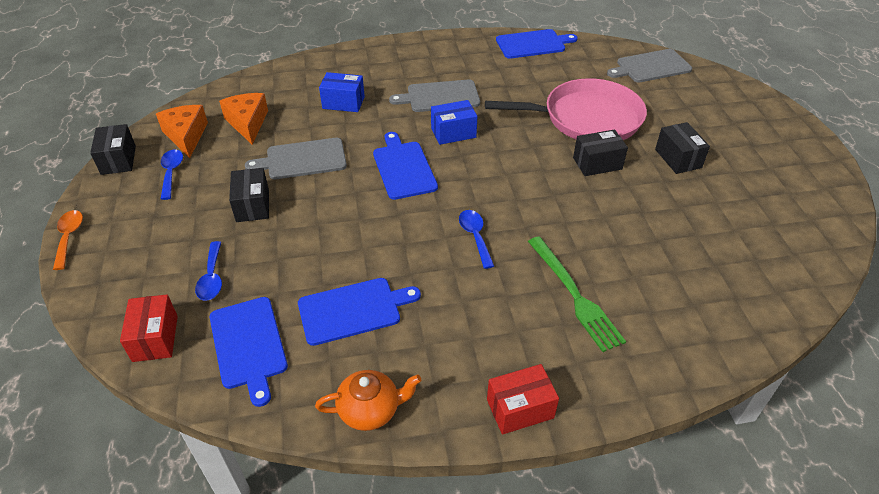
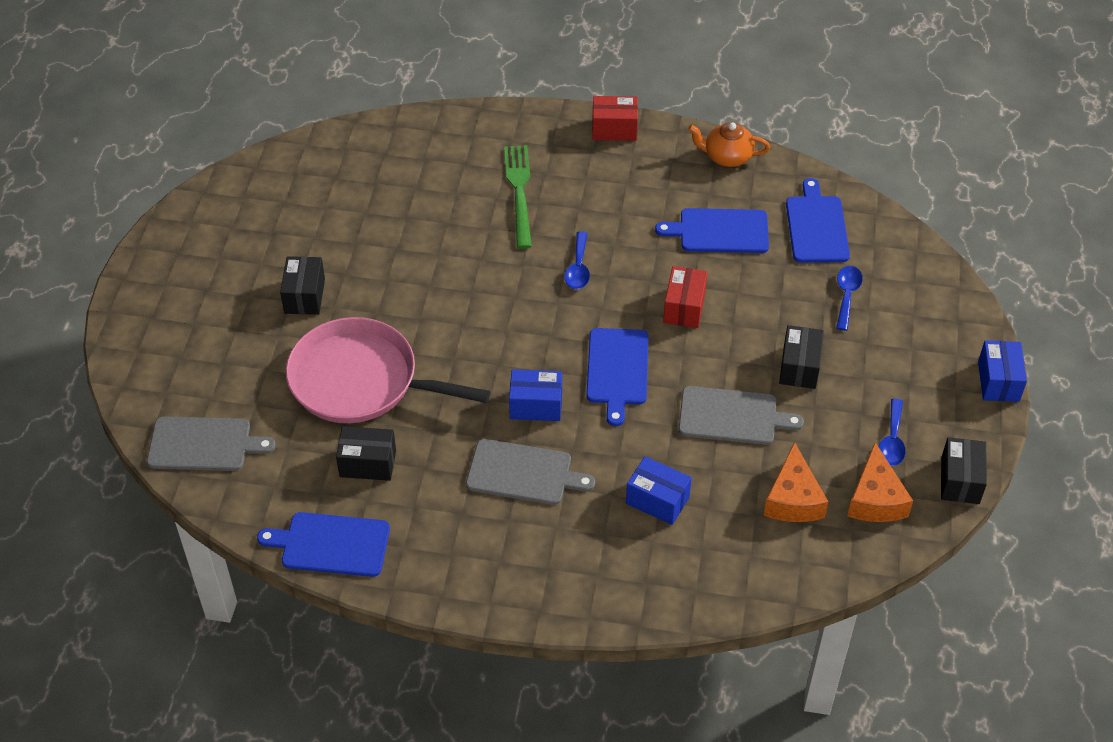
camera: 160 degrees left, 5 degrees up
orange spoon [53,210,83,270] -> blue box [978,340,1027,402]
red box [120,295,178,362] -> red box moved to [663,266,707,328]
black box [573,129,628,176] -> black box moved to [336,426,396,481]

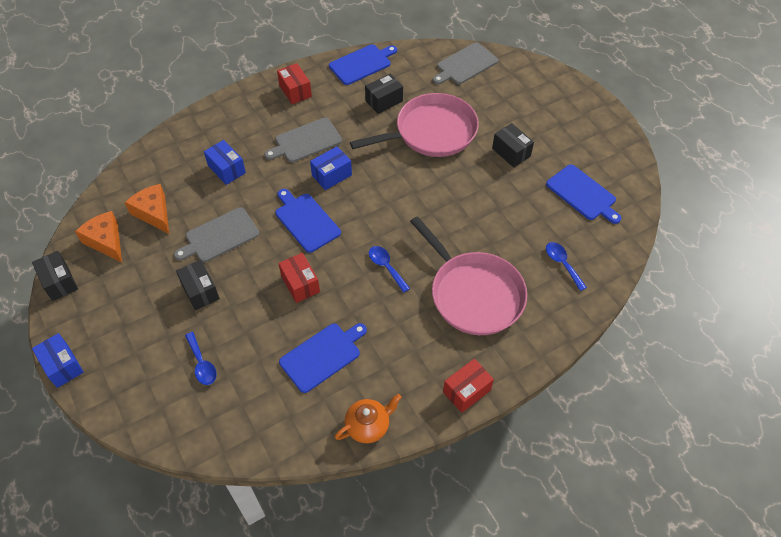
camera: 140 degrees right, 5 degrees up
green fork [504,145,532,249] -> pink pan [410,216,527,335]
blue box [626,456,692,525] -> blue box turned 60 degrees clockwise [204,140,246,185]
blue cutting board [786,178,850,263] -> blue cutting board moved to [546,165,621,224]
blue spoon [879,398,906,466] -> blue spoon moved to [546,242,587,291]
none -> red box [277,63,312,104]

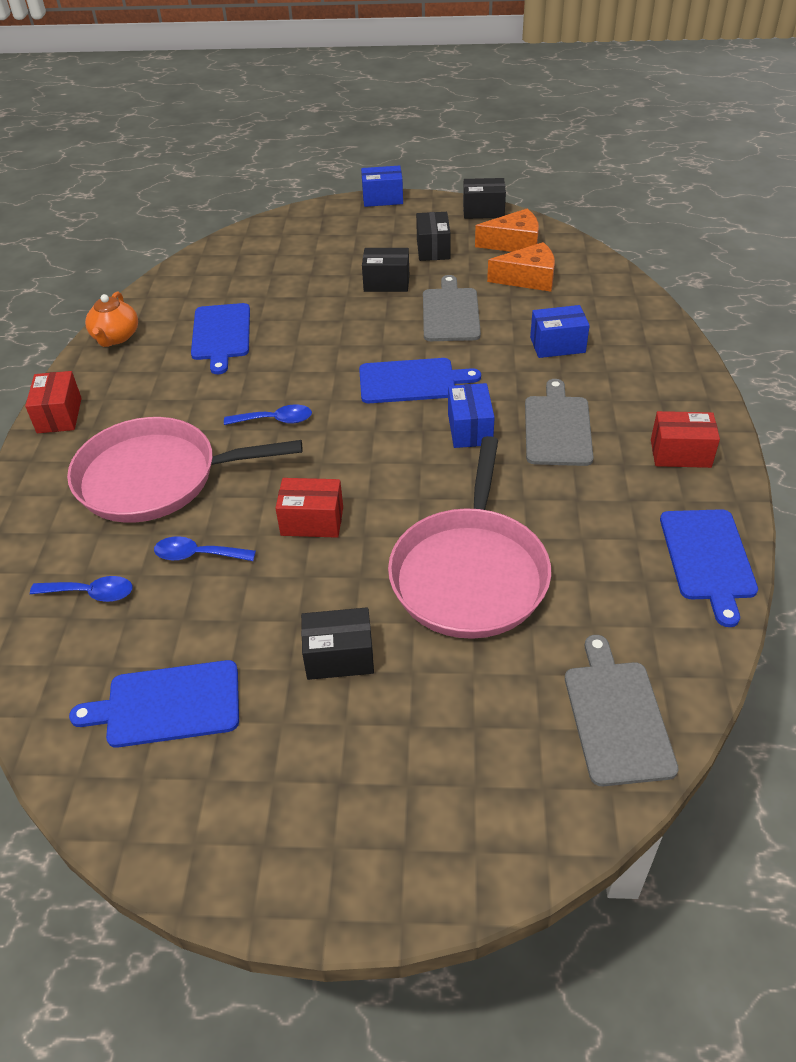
camera: 125 degrees right, 10 degrees down
blue spoon [185,332,216,385] -> blue spoon moved to [154,536,256,561]
red box [278,253,320,303] -> red box moved to [275,478,343,538]
black box [365,74,403,114] -> black box moved to [416,212,451,261]

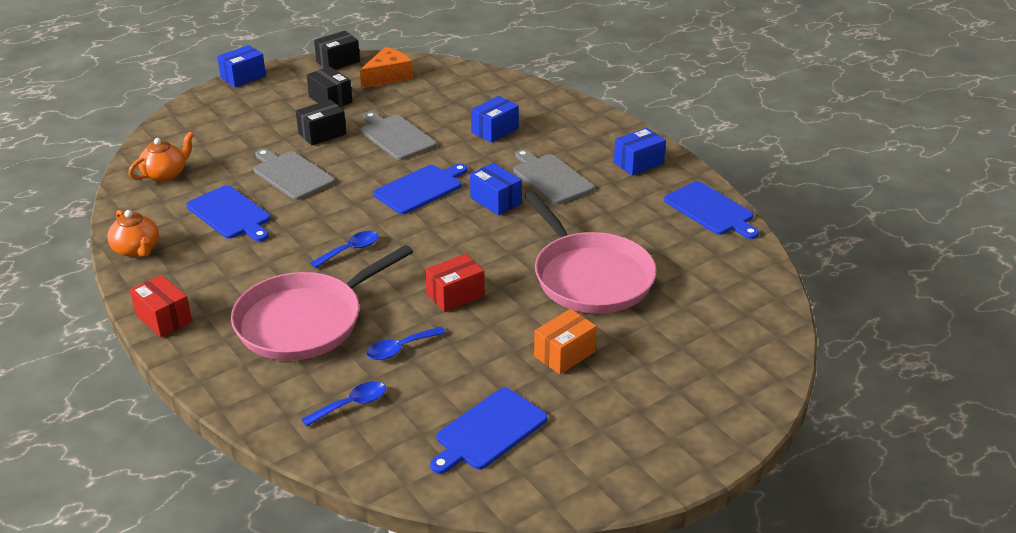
camera: 40 degrees left, 10 degrees down
black box [301,607,374,680] -> orange box [534,309,597,374]
orange cheese [487,242,555,292] -> none
grey cutting board [565,635,679,786] -> grey cutting board moved to [253,149,335,200]
red box [651,411,720,468] -> blue box [614,128,666,176]
none -> orange teapot [128,132,194,182]

